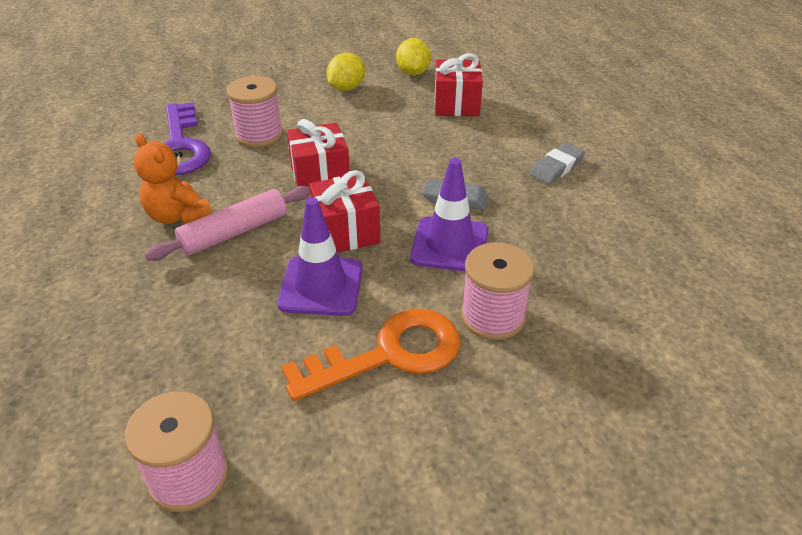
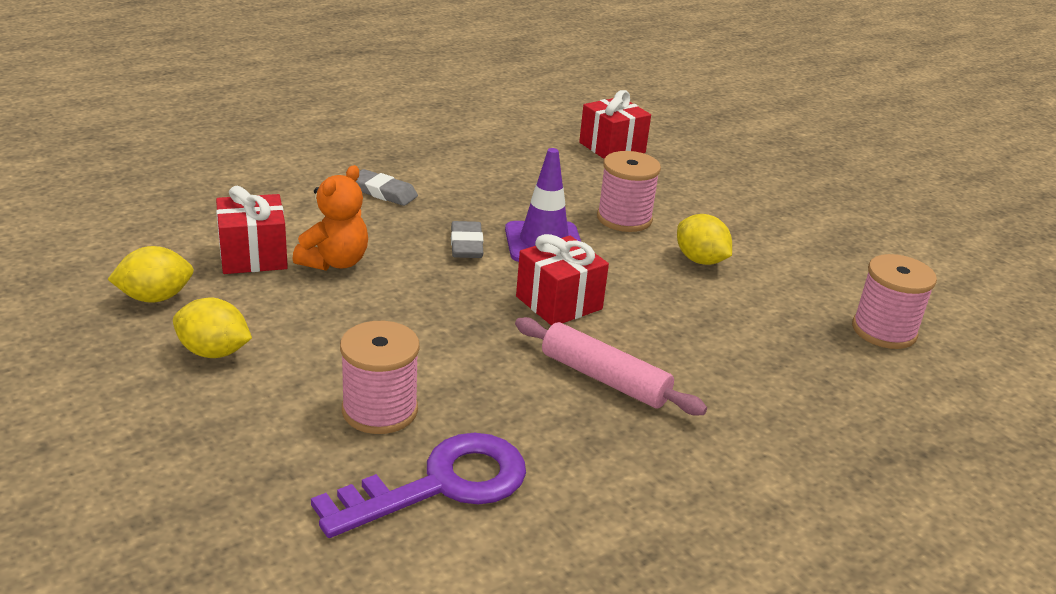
camera: 110 degrees left, 10 degrees down
orange teddy bear [134,133,212,224] -> orange teddy bear moved to [293,165,368,271]
purple traffic cone [277,198,363,316] -> none
orange key [281,309,460,401] -> yellow lemon [677,214,732,265]
red gift [287,119,350,188] -> red gift moved to [579,90,651,159]

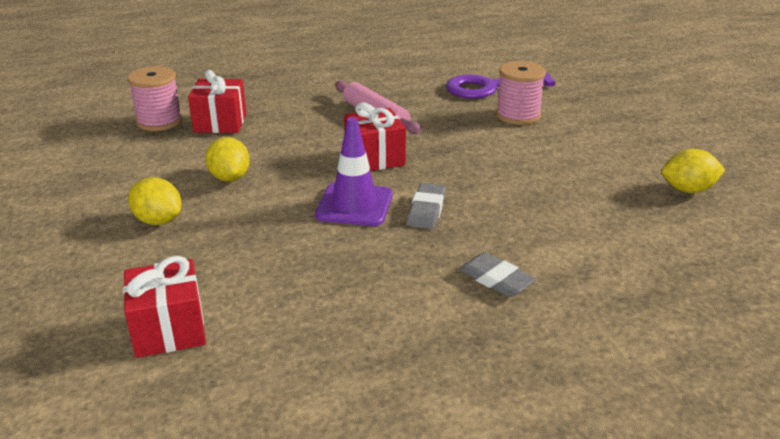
camera: 160 degrees left, 0 degrees up
yellow lemon [173,298,252,358] -> yellow lemon moved to [128,177,182,225]
red gift [216,186,288,274] -> red gift moved to [188,70,247,133]
orange teddy bear [293,165,368,271] -> none
pink spool [597,151,661,232] -> none

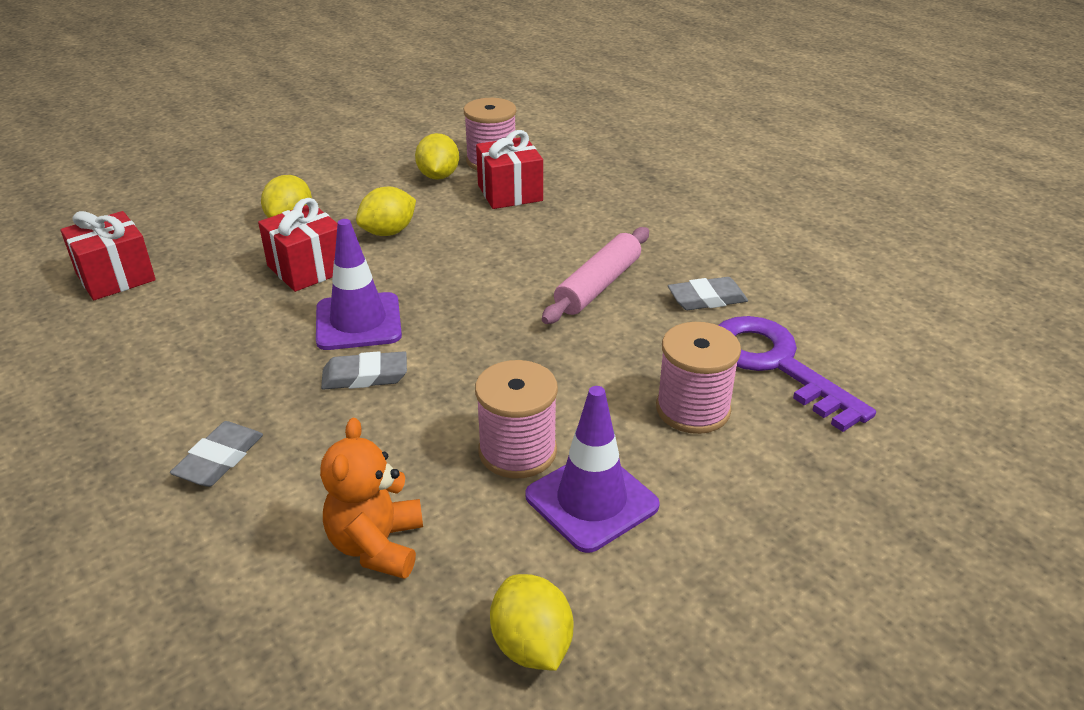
camera: 70 degrees right, 5 degrees up
red gift [344,103,406,171] -> red gift moved to [258,198,338,292]
none -> orange teddy bear [320,418,423,579]
none -> yellow lemon [415,133,459,180]
none -> pink spool [475,360,558,479]
none -> purple traffic cone [525,386,660,553]
none -> grey eraser [668,277,748,310]

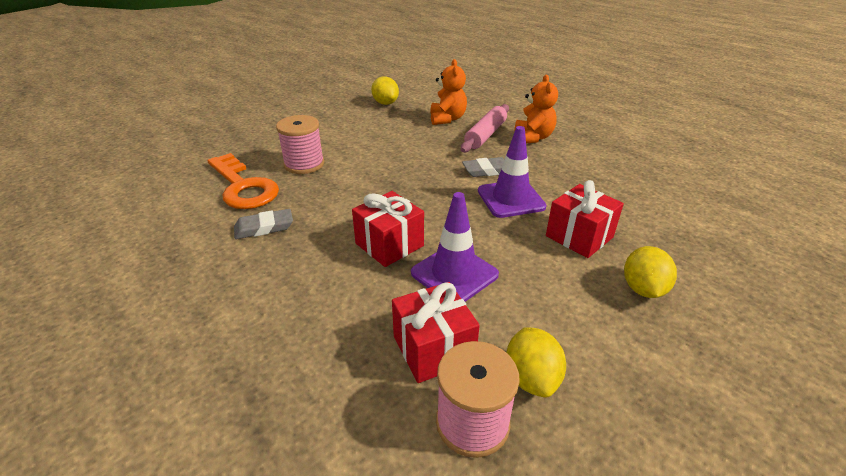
camera: 175 degrees right, 0 degrees up
red gift [60,211,156,300] -> red gift moved to [352,191,424,267]
grey eraser [170,421,263,487] -> orange teddy bear [514,75,558,143]
yellow lemon [356,187,416,236] -> none
pink spool [475,360,558,479] -> none
purple traffic cone [525,386,660,553] -> purple traffic cone moved to [411,192,499,302]
pink rolling pin [542,227,649,324] -> pink rolling pin moved to [461,104,509,152]
purple key [718,316,876,432] -> orange key [207,153,279,209]

